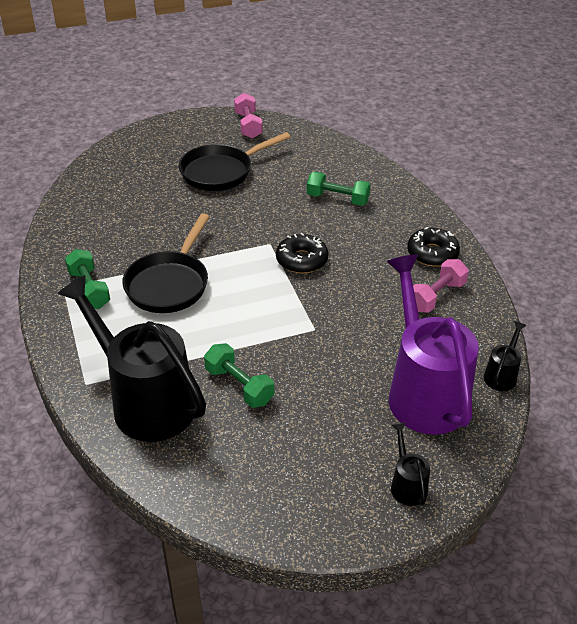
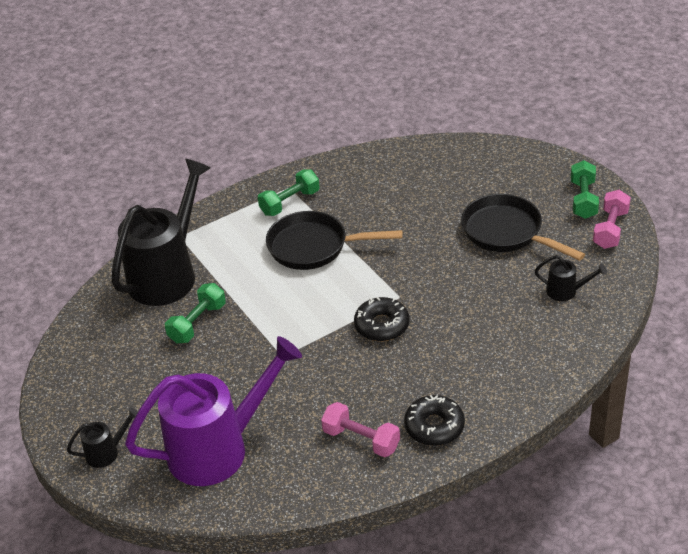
camera: 80 degrees right, 0 degrees up
pink dumbbell [234,93,263,139] -> pink dumbbell turned 45 degrees counterclockwise [593,190,631,249]
green dumbbell [307,172,371,206] -> green dumbbell moved to [571,160,599,219]
black watering can [484,321,527,391] -> black watering can moved to [535,255,607,301]

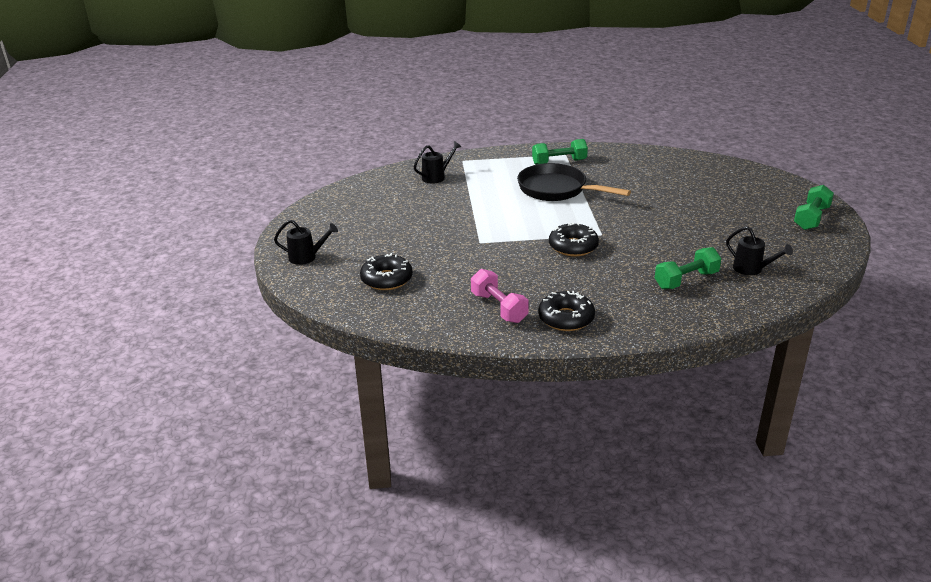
camera: 25 degrees right, 10 degrees down
black watering can [111,159,211,306] -> black watering can [414,141,461,183], size x0.41
purple watering can [125,336,302,486] -> black donut [360,253,413,290]
green dumbbell [165,283,226,343] -> green dumbbell moved to [655,247,721,289]
black pan [461,194,585,261] -> none
pink dumbbell [593,190,631,249] -> none

